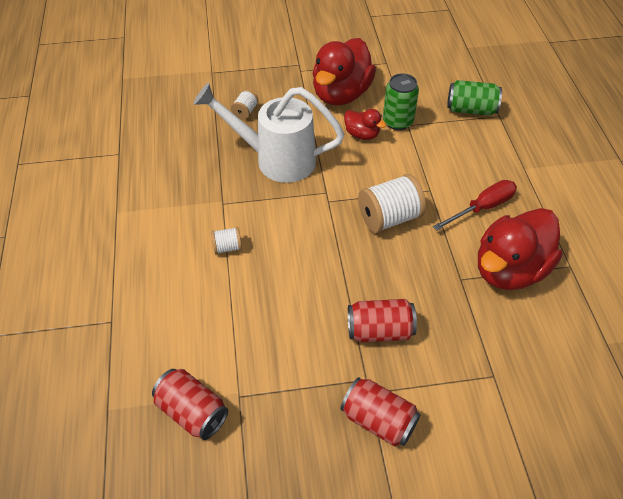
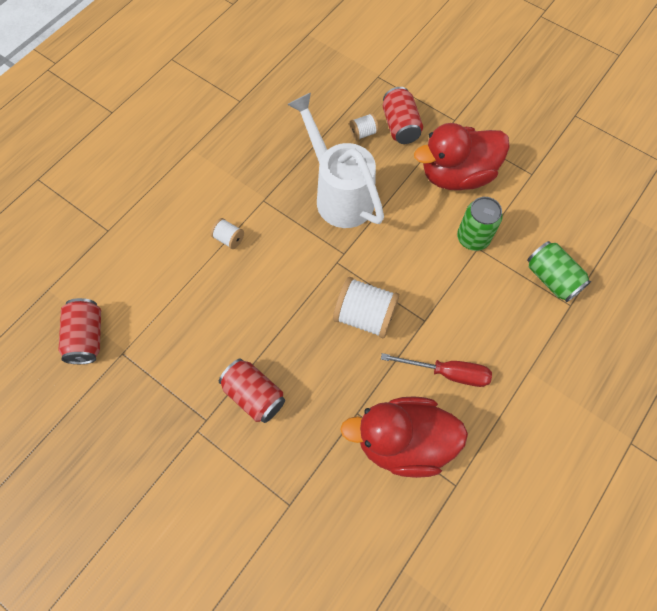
camera: 45 degrees right, 15 degrees up
red can [340,377,421,446] -> red can moved to [383,87,423,144]
red duck [344,109,386,140] -> none

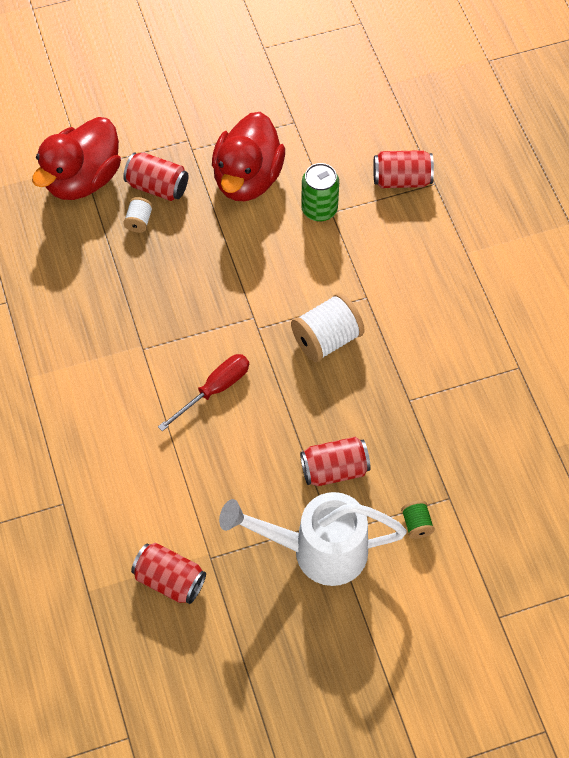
camera: 55 degrees left, 5 degrees down
white spool [211,218,244,249] -> none
white watering can [287,93,384,228] -> white watering can moved to [219,492,407,586]
red duck [340,396,468,478] -> red duck moved to [32,117,121,200]
red screwdriver [381,353,492,387] -> red screwdriver moved to [158,354,249,431]
green can [527,241,591,302] -> red can [373,150,434,188]
none -> green spool [401,501,435,539]

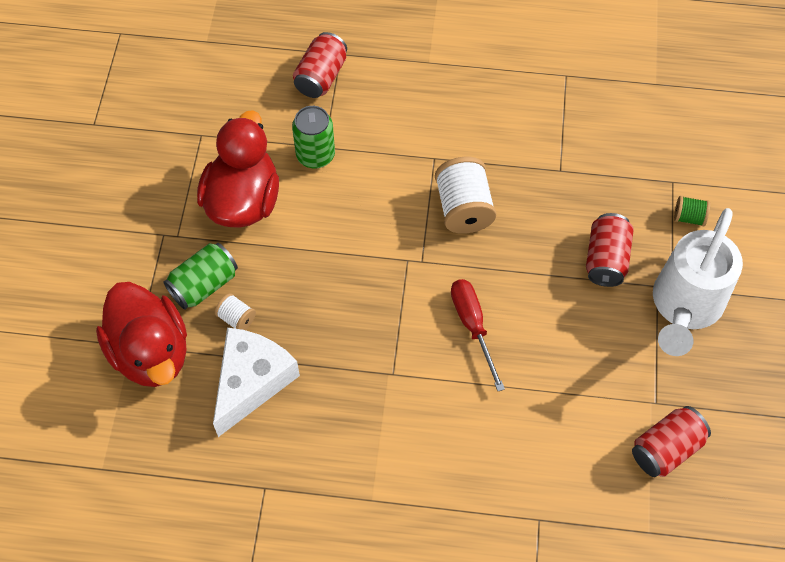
camera: 65 degrees left, 0 degrees up
red can [123,153,188,201] -> green can [163,243,238,310]
red duck [212,112,285,201] -> red duck turned 120 degrees counterclockwise [197,110,279,228]
none -> white cheese [213,328,300,437]

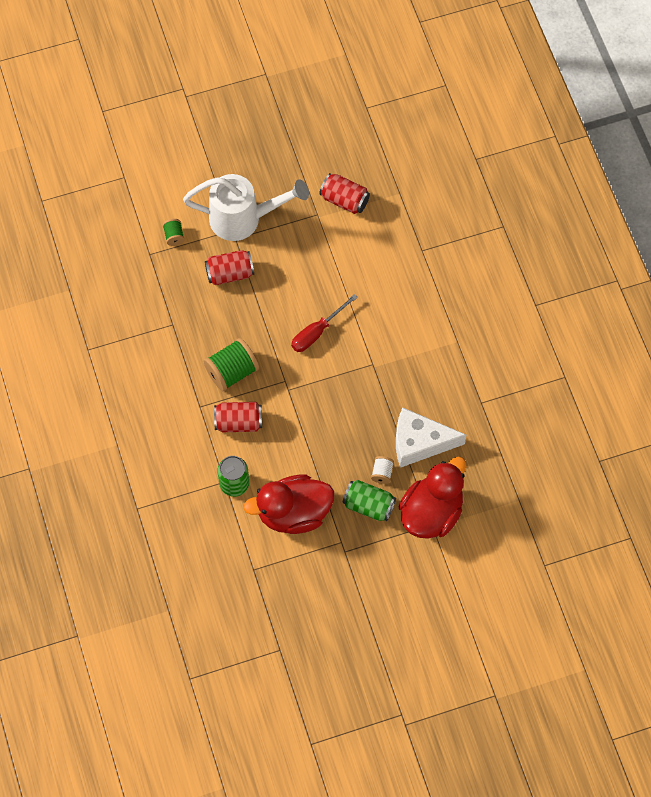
camera: 115 degrees left, 5 degrees up
red can [293,32,347,98] -> red can moved to [214,402,262,432]
white spool [435,157,497,234] -> green spool [204,338,259,391]

